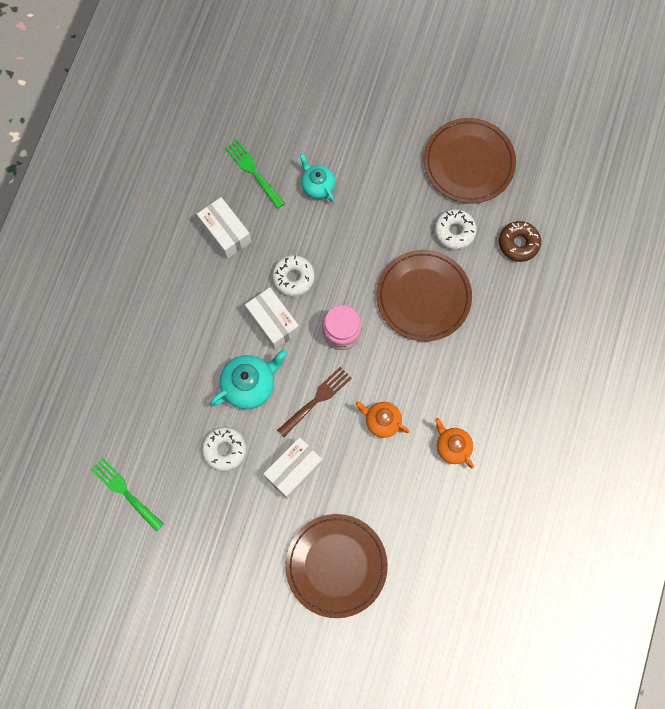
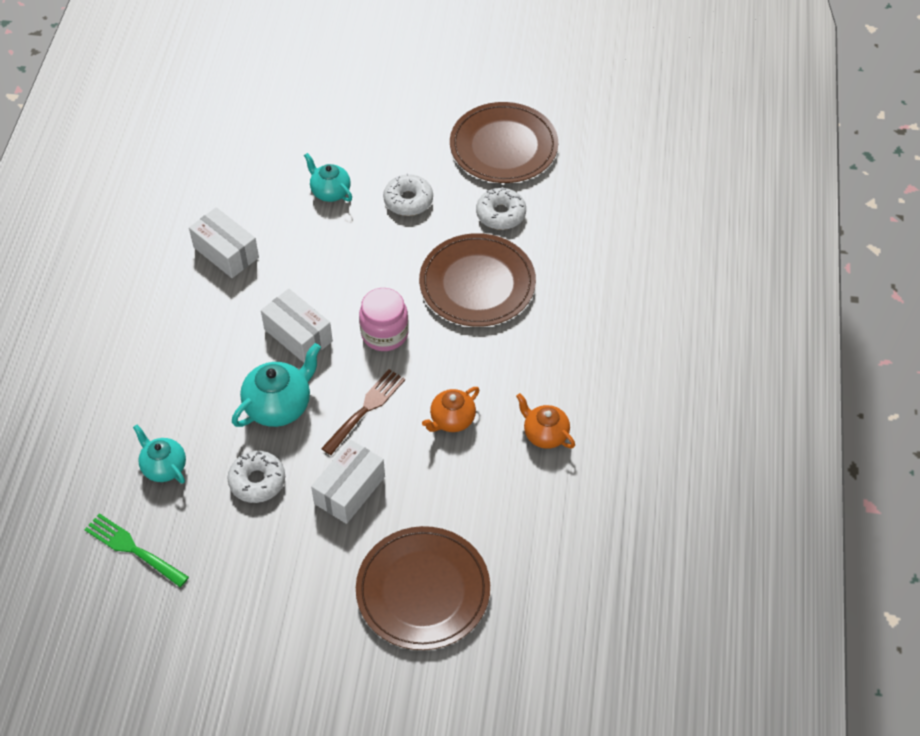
camera: 10 degrees left, 20 degrees down
green fork [225,139,285,209] -> none
white donut [272,255,315,296] -> white donut moved to [383,173,433,216]
orange teapot [355,401,410,438] -> orange teapot turned 60 degrees counterclockwise [422,387,480,432]
brown donut [499,221,541,262] -> none
none -> turquoise teapot [133,425,186,483]

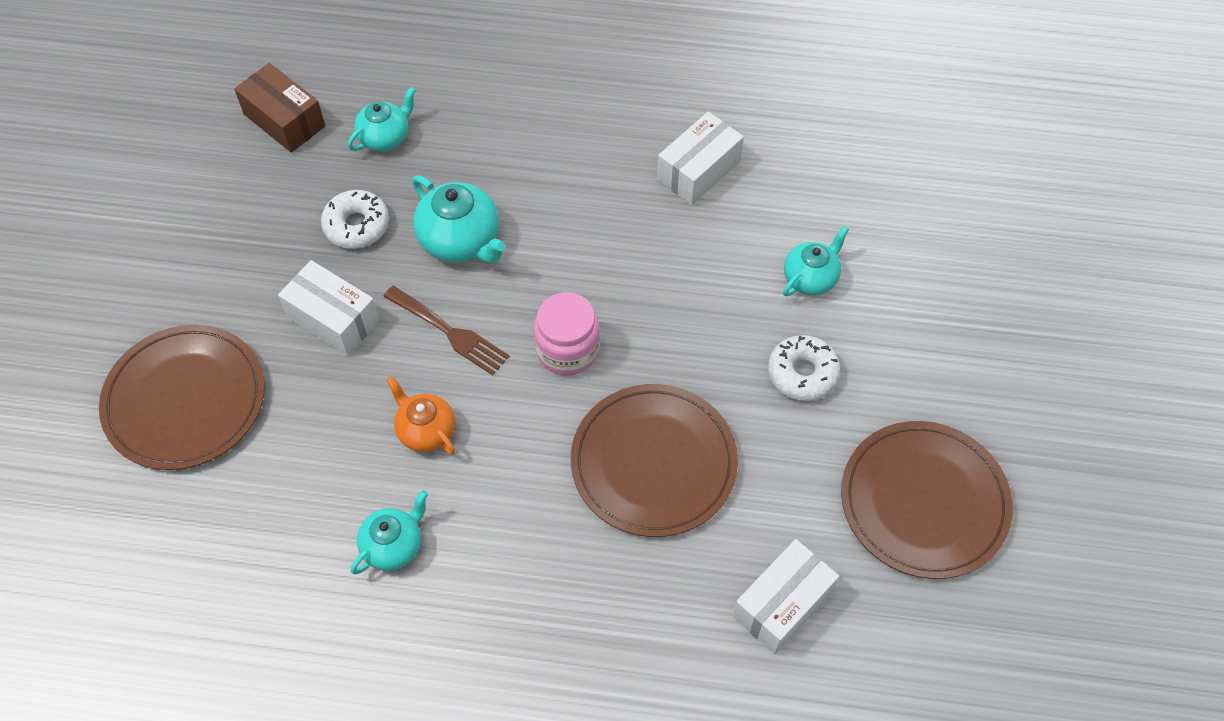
camera: 90 degrees right, 5 degrees up
green fork [84,513,189,587] -> brown box [234,63,325,153]
white box [261,289,333,363] -> white box moved to [733,539,839,654]
white donut [476,187,526,230] -> none
orange teapot [516,393,575,449] -> turquoise teapot [351,490,428,574]

